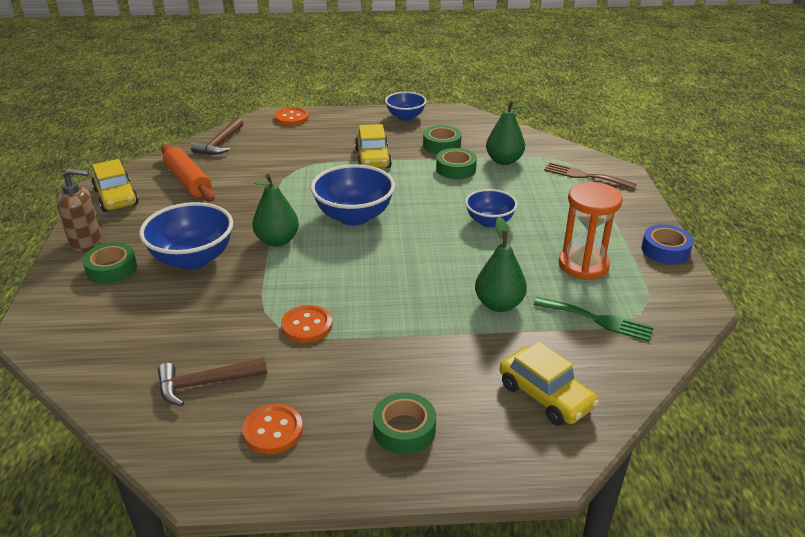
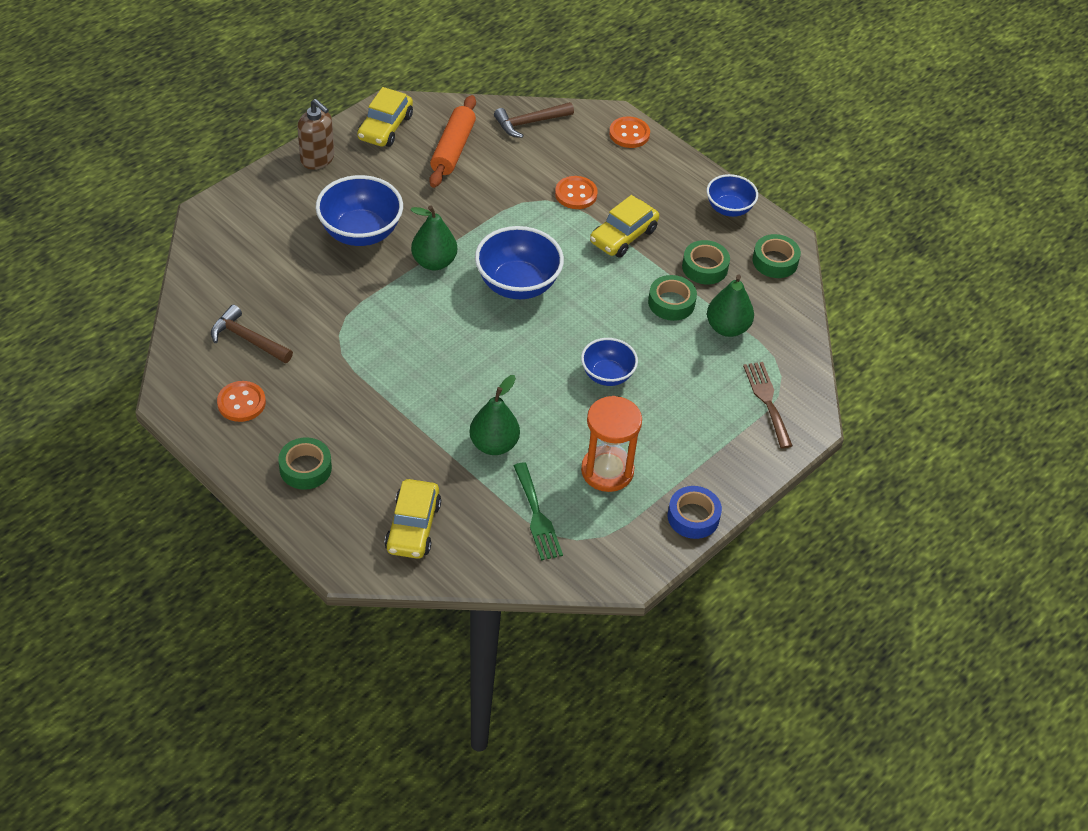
camera: 45 degrees right, 15 degrees up
green tape [83,242,137,284] -> green tape moved to [753,234,801,278]
orange button [281,305,332,343] -> orange button moved to [555,176,598,209]

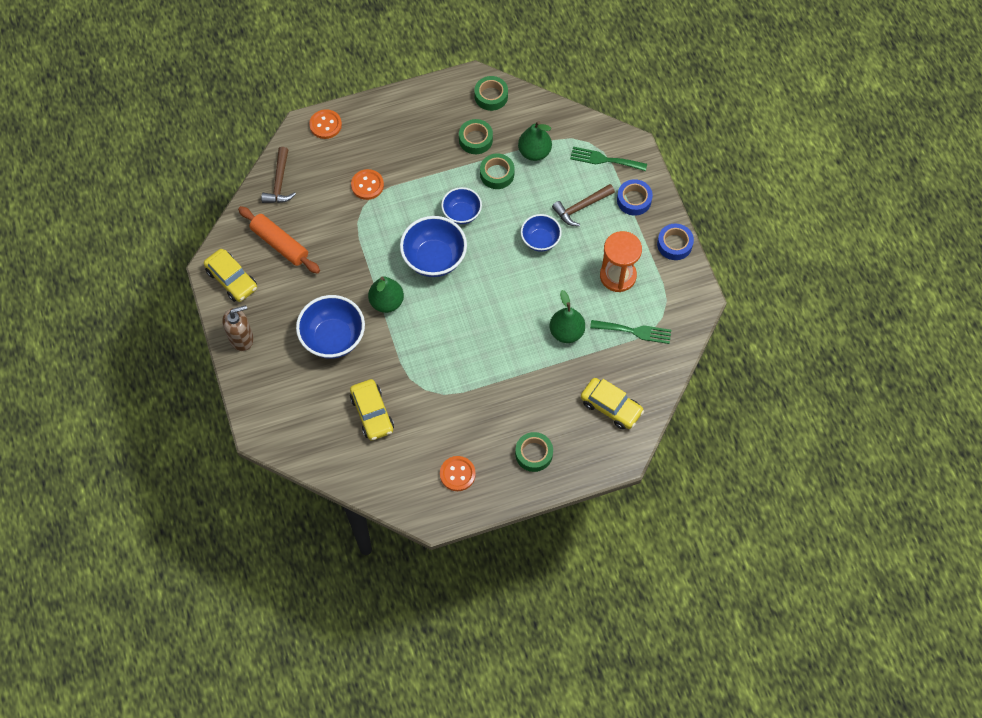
camera: 60 degrees left, 15 degrees up
brown hammer [211,305,293,363] -> brown hammer moved to [552,184,615,226]
yellow car [590,195,659,258] -> yellow car moved to [350,379,394,440]
blue bowl [707,174,758,217] -> blue bowl moved to [441,187,482,224]
brown fork [743,362,793,448] -> green fork [570,147,647,171]
none -> blue tape [617,179,653,216]

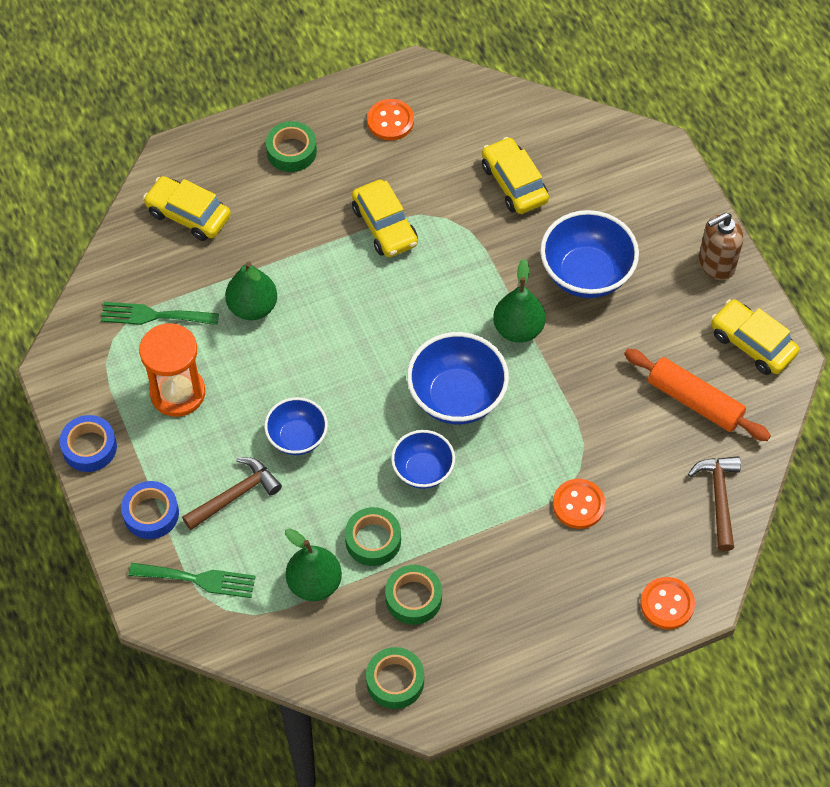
camera: 175 degrees right, 5 degrees down
none -> yellow car [352,180,418,257]

